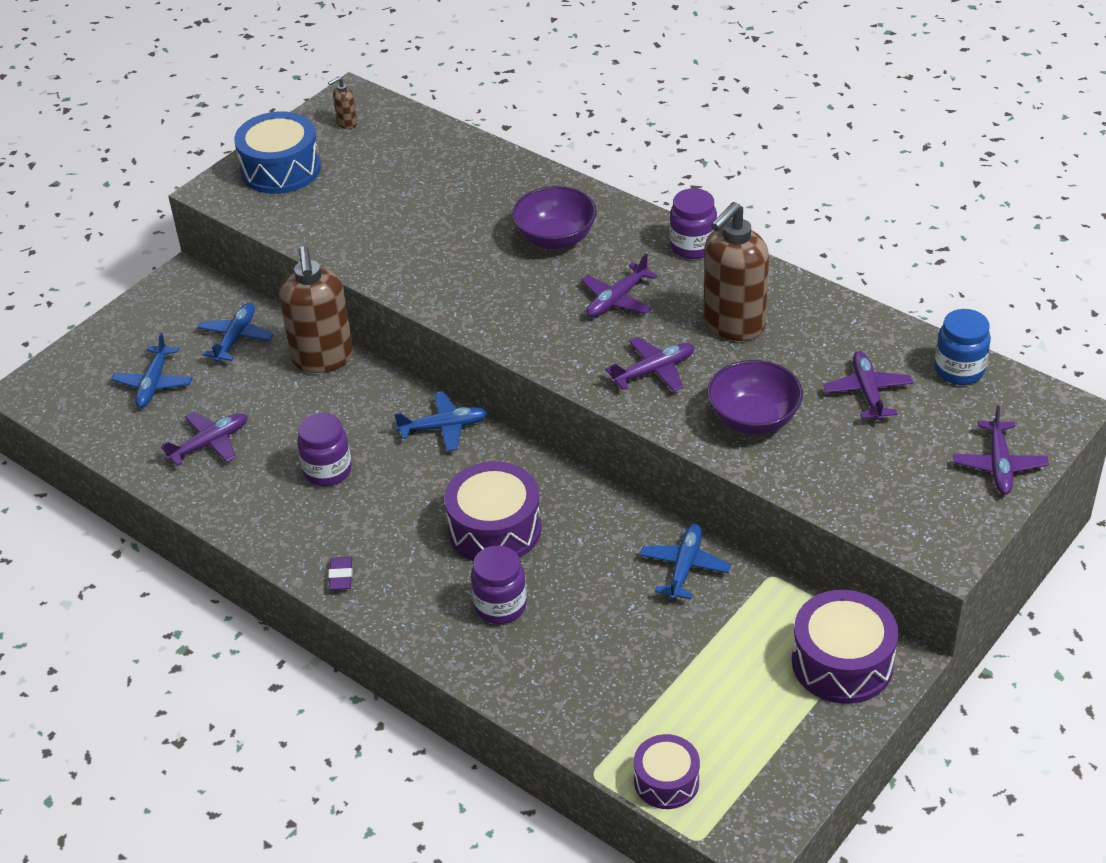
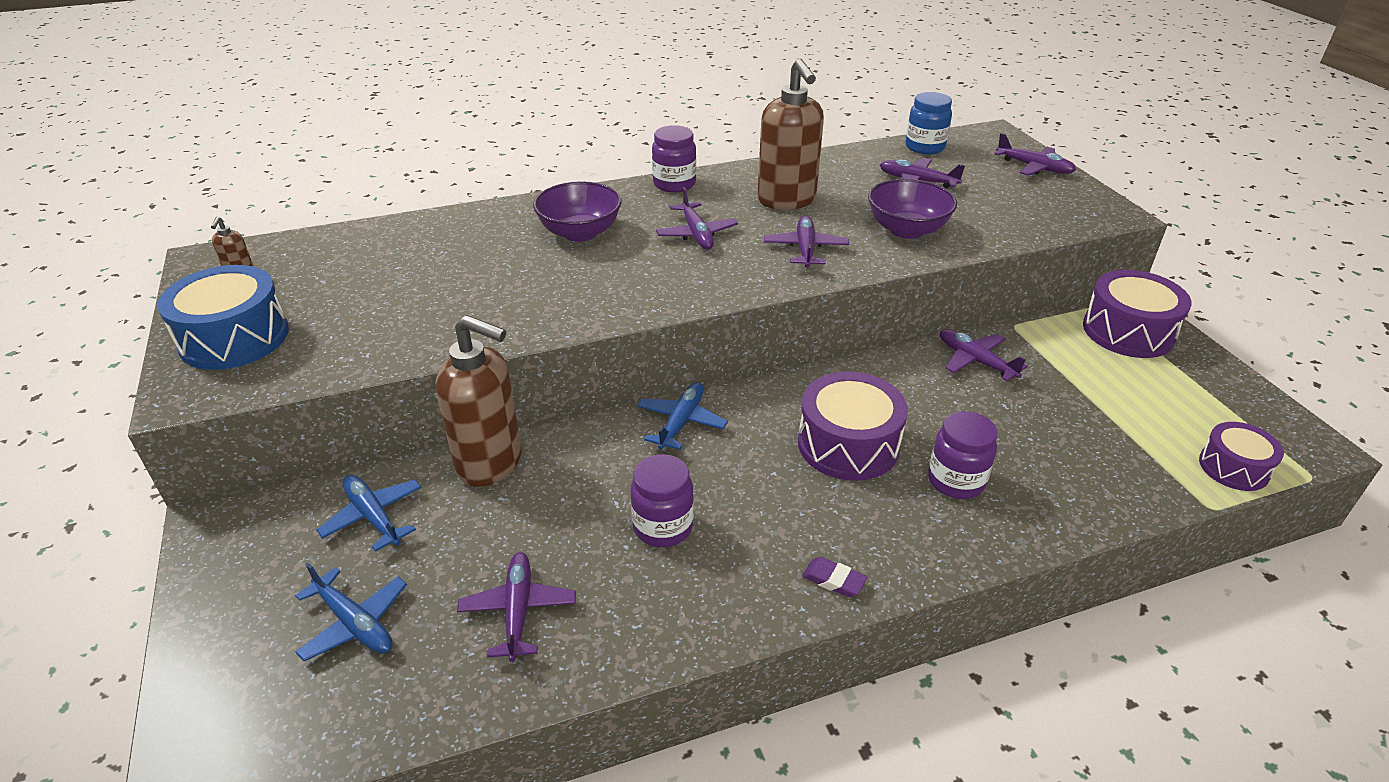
camera: 60 degrees left, 5 degrees down
blue plane [640,524,731,600] -> purple plane [940,329,1028,381]

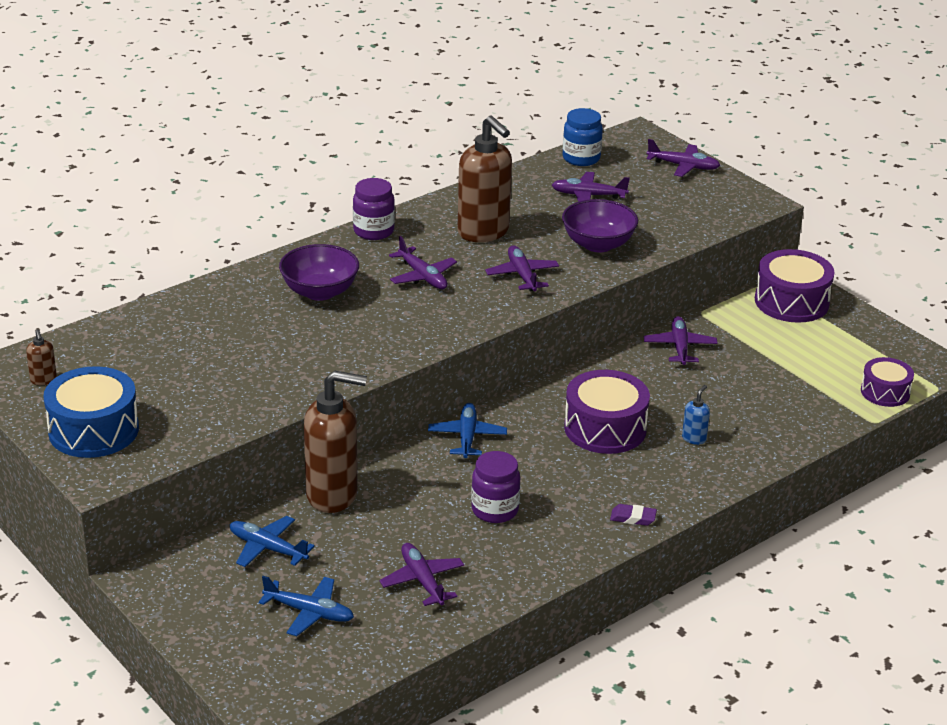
camera: 20 degrees left, 5 degrees down
purple jar [928,411,997,499] -> blue soap dispenser [682,385,710,445]
purple plane [940,329,1028,381] -> purple plane turned 60 degrees clockwise [644,316,718,365]

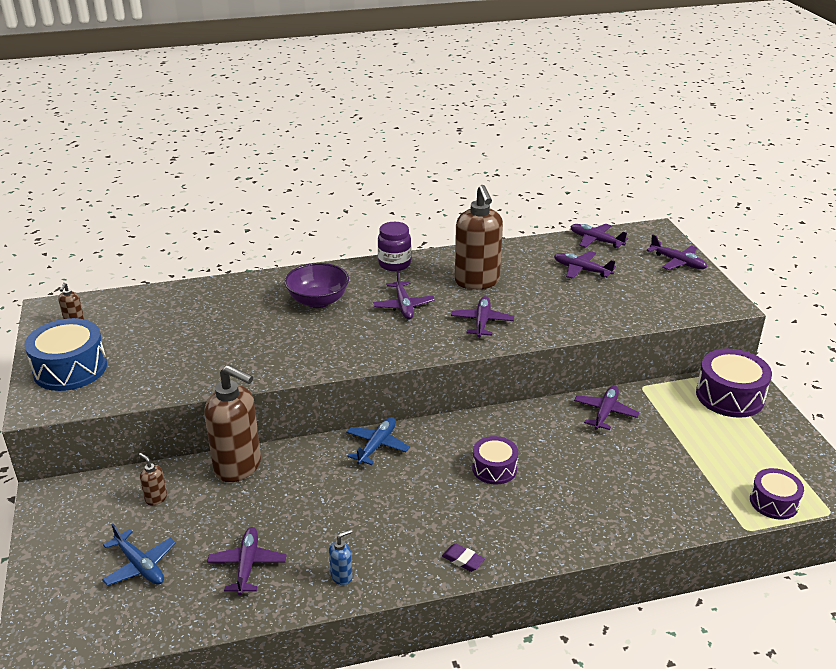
camera: 25 degrees right, 0 degrees up
blue plane [230,516,315,567] -> brown soap dispenser [139,453,167,505]
purple jar [471,451,520,523] -> none
purple bowl [562,199,638,252] -> none
blue jar [563,108,603,166] -> purple plane [570,224,628,248]
purple drum [564,370,650,454] -> purple drum [472,436,518,484], size x0.61
blue soap dispenser [682,385,710,445] -> blue soap dispenser moved to [329,529,352,585]

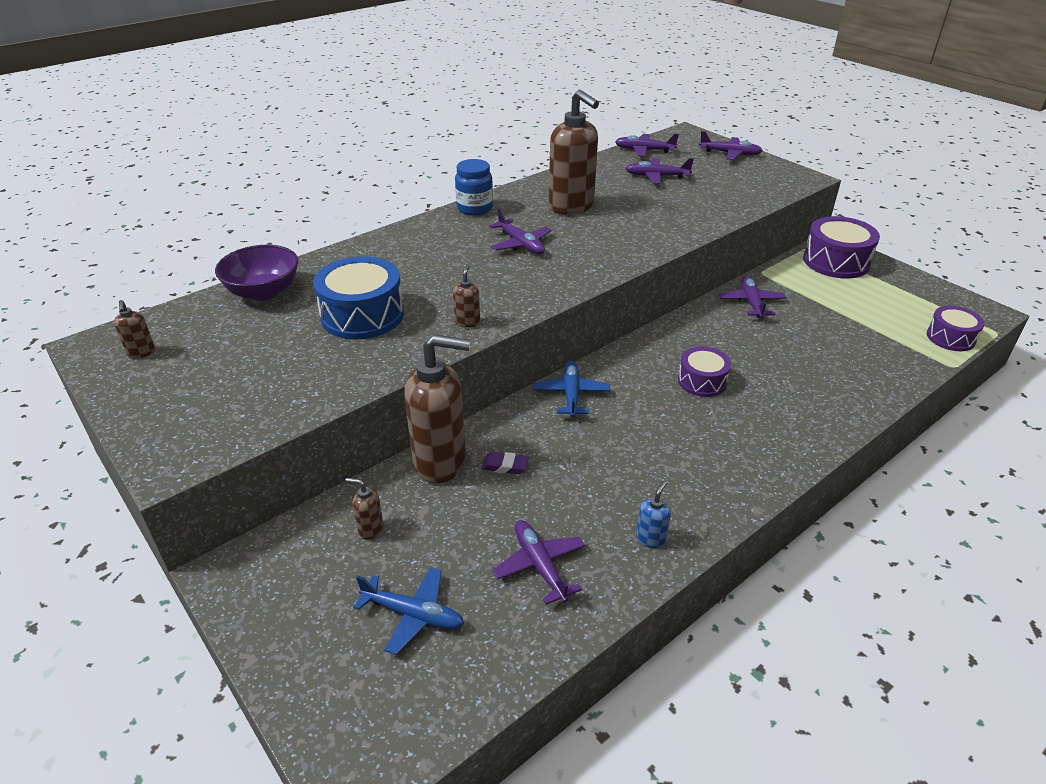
camera: 25 degrees left, 5 degrees up
blue drum [25,318,107,391] -> blue drum moved to [313,256,404,339]
purple bowl [284,263,349,308] -> purple bowl moved to [215,245,298,301]
purple jar [378,222,411,271] -> blue jar [455,159,493,216]
purple eraser [442,544,485,572] -> purple eraser moved to [481,452,529,474]
purple plane [451,296,514,337] -> none
none -> brown soap dispenser [453,264,480,328]

